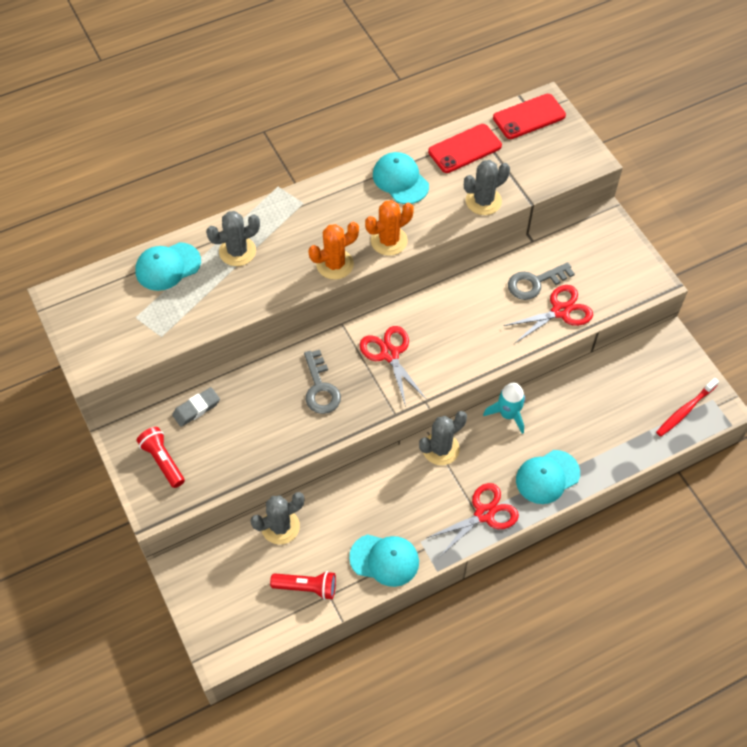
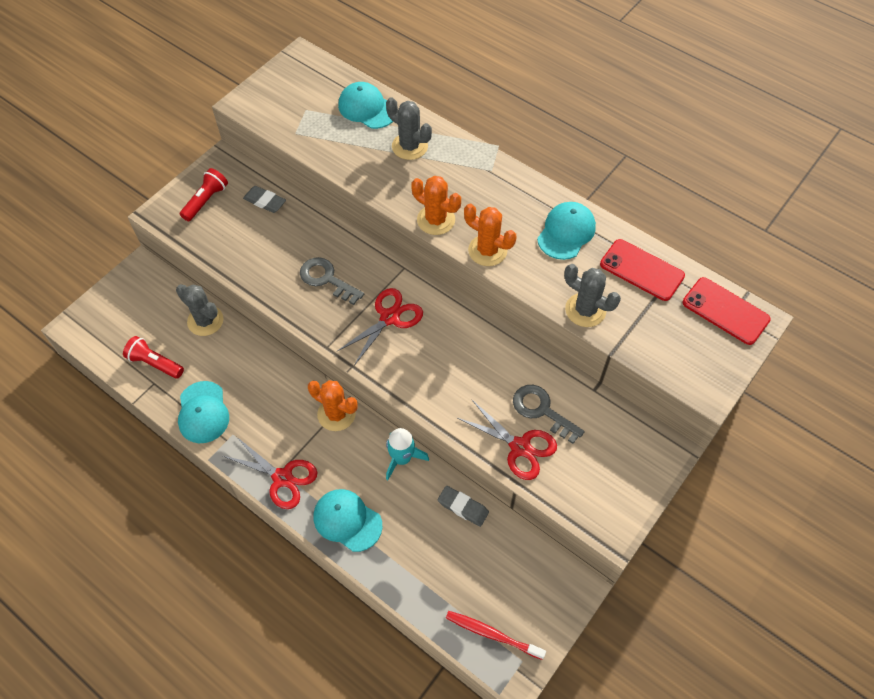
camera: 65 degrees right, 0 degrees up
red flashlight [270,571,336,600] -> red flashlight turned 135 degrees clockwise [123,336,184,379]
grey key [304,350,341,414] -> grey key turned 75 degrees clockwise [300,257,364,305]
grey cactus [419,411,467,465] -> orange cactus [308,380,358,431]
none -> grey eraser [438,486,489,527]

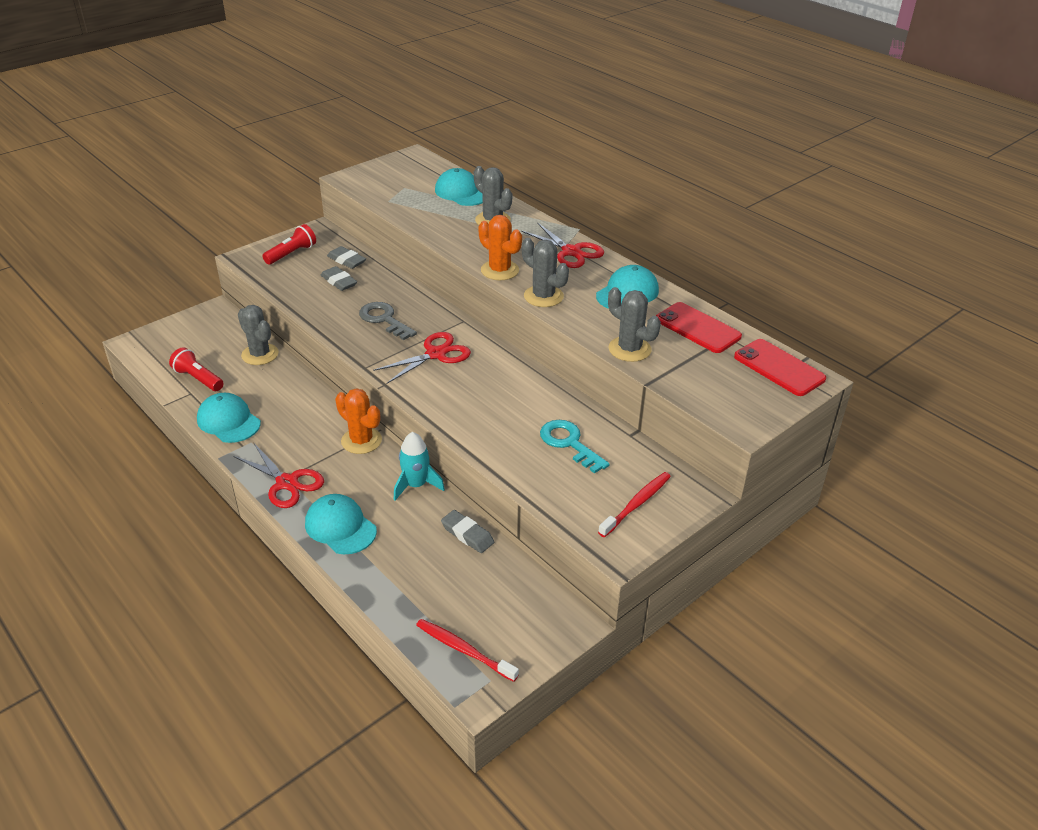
camera: 10 degrees right, 20 degrees down
turquoise cap [178,381,229,443] -> turquoise cap turned 135 degrees clockwise [197,393,261,443]
red scissors [458,400,557,480] -> red scissors moved to [521,222,604,268]
orange cactus [464,204,517,266] -> grey cactus [522,238,569,307]
grey key [513,385,585,444] -> turquoise key [540,420,610,474]
none -> grey eraser [321,266,357,291]
none -> red toothbrush [598,472,671,537]

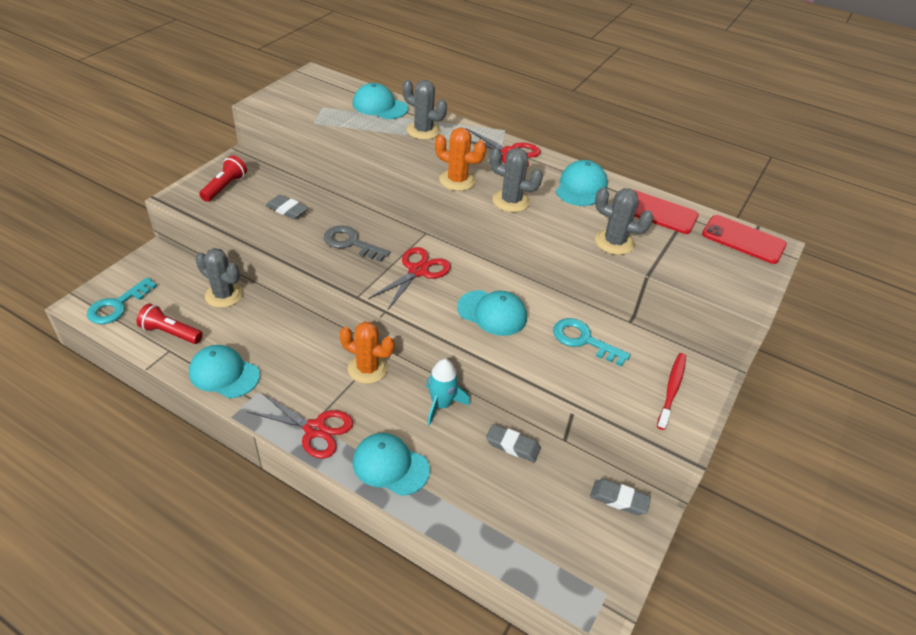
camera: 20 degrees left, 5 degrees up
grey eraser [327,246,366,269] -> grey eraser moved to [590,479,651,515]
red toothbrush [416,619,519,682] -> none
none -> turquoise key [87,278,157,324]
none -> turquoise cap [457,290,527,336]

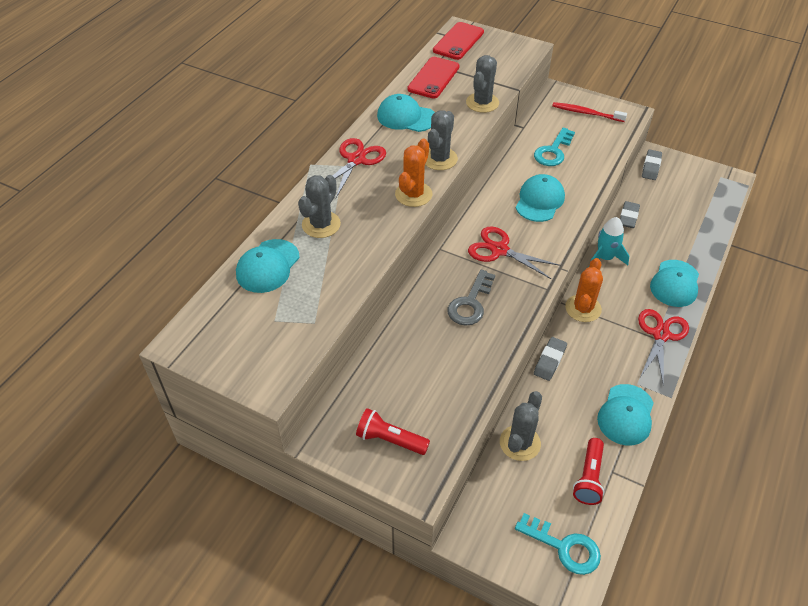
camera: 90 degrees left, 5 degrees up
grey eraser [266,195,308,219] -> grey eraser moved to [534,337,567,381]

